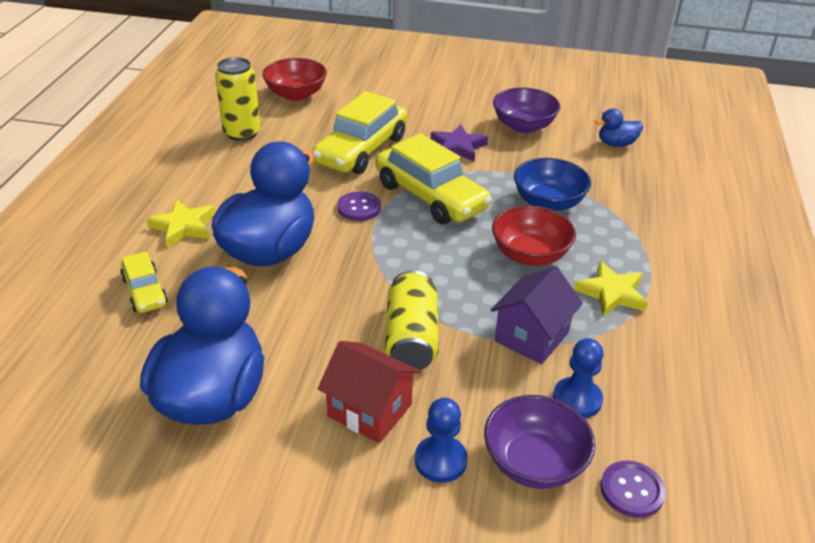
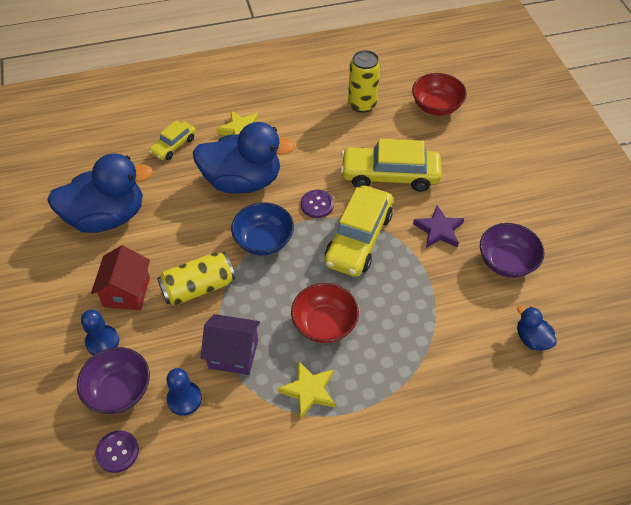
camera: 65 degrees right, 15 degrees up
blue bowl [514,158,591,211] -> blue bowl moved to [231,202,294,256]

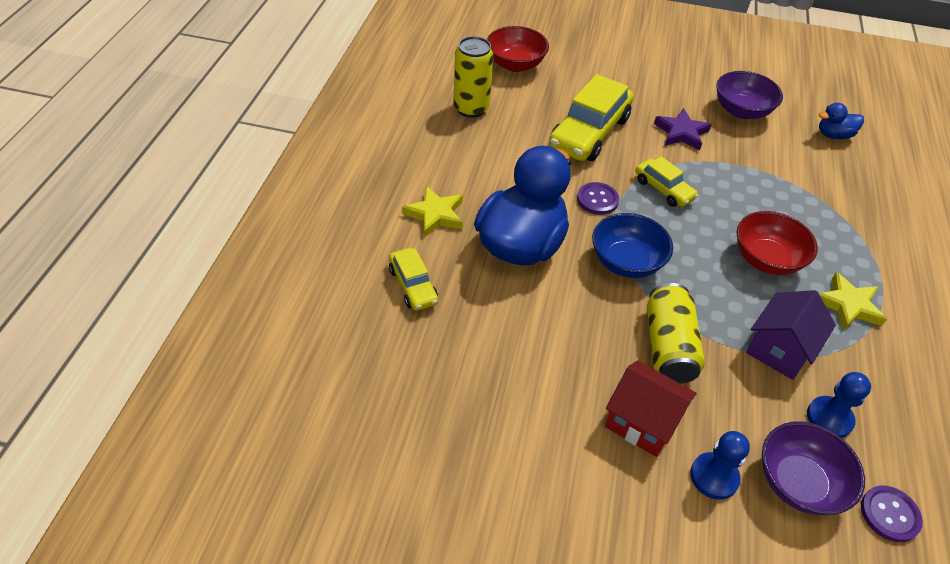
camera: 65 degrees left, 5 degrees down
blue duck [47,153,153,233] -> none
yellow car [324,185,393,277] -> yellow car [635,156,698,207], size x0.54

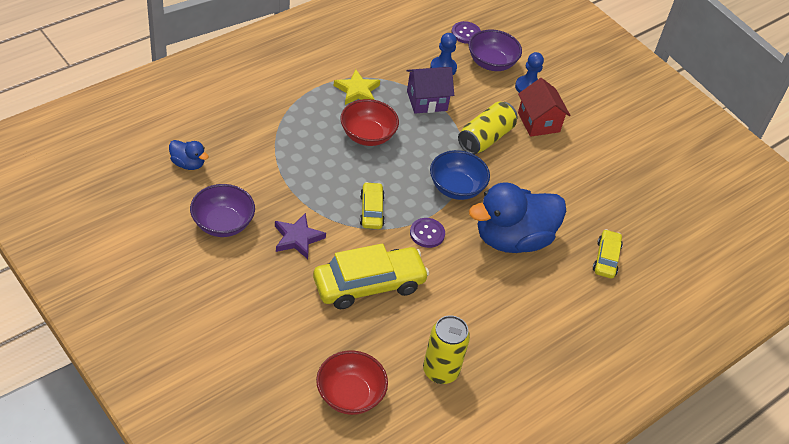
camera: 145 degrees left, 0 degrees up
yellow star [402,186,463,238] -> none

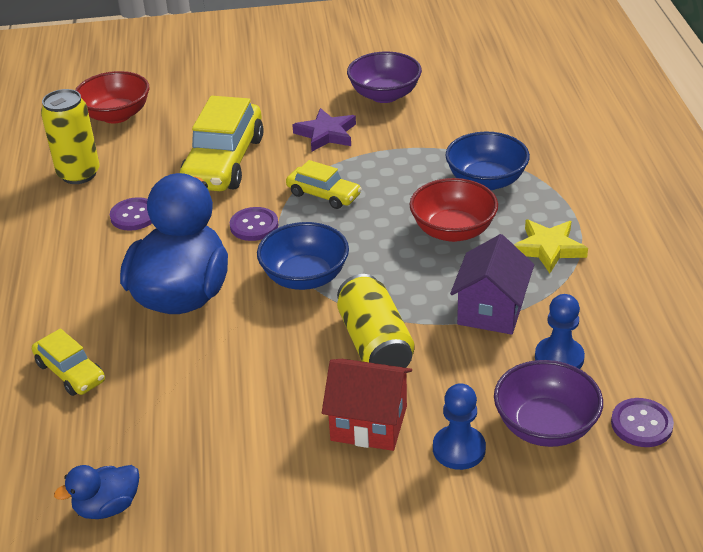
camera: 130 degrees right, 10 degrees down
blue duck [169,140,209,170] -> blue duck moved to [54,465,139,519]
none -> purple button [110,197,152,231]
none -> blue bowl [445,132,530,190]

